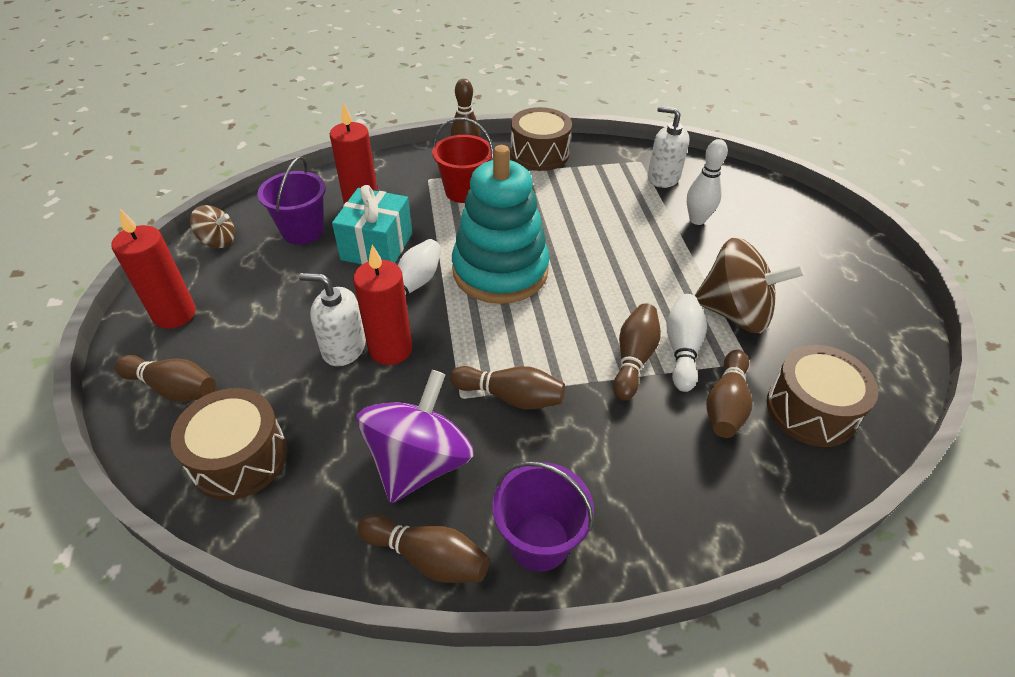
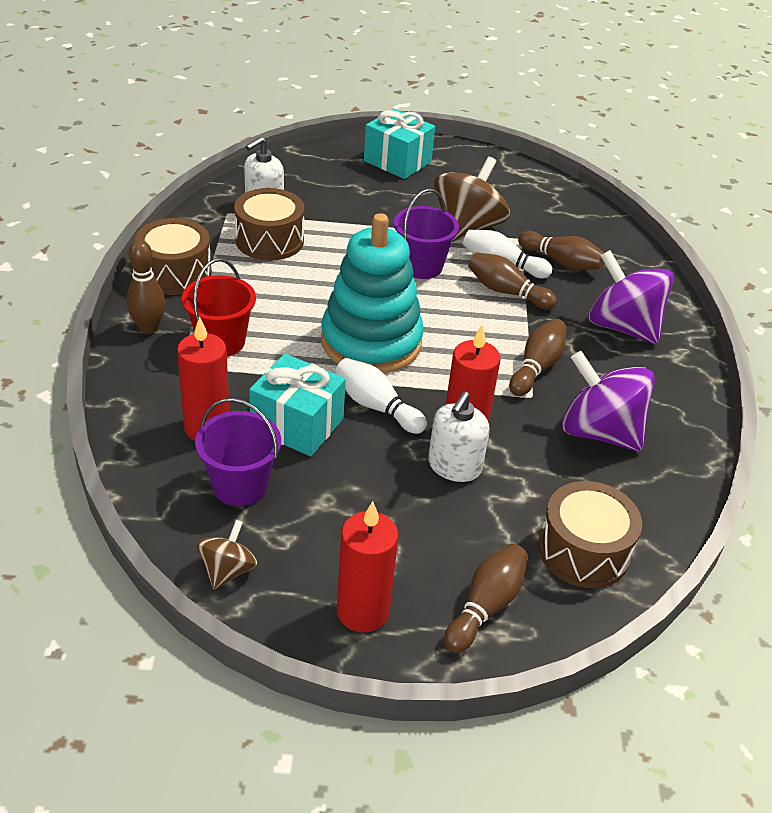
camera: 80 degrees left, 5 degrees down
brown bowling pin [358,514,490,583] -> none
purple bucket [493,461,594,572] -> purple bucket moved to [394,189,459,279]
white bowling pin [687,139,728,225] -> none
brown drum [767,345,879,447] -> brown drum moved to [234,188,304,261]
none -> turquoise gift [364,109,435,179]
none -> purple spinning top [589,250,674,344]

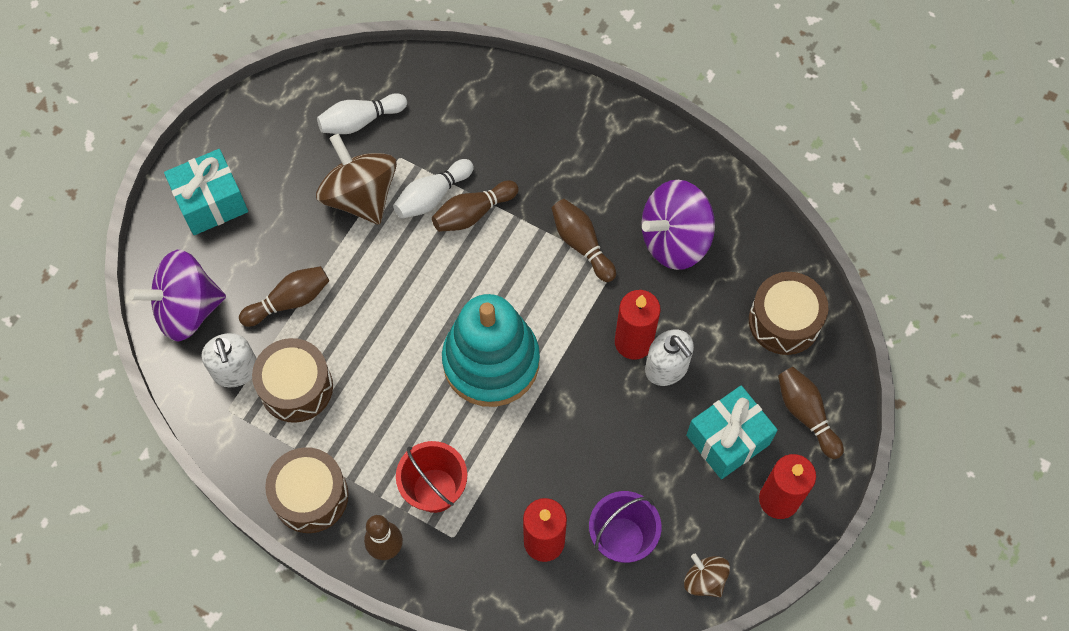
camera: 60 degrees left, 25 degrees up
turquoise gift [249,354,346,456] -> turquoise gift moved to [686,385,778,479]
white bowling pin [335,358,427,434] -> white bowling pin moved to [317,93,407,134]
purple bucket [394,189,459,279] -> none
brown bowling pin [518,231,605,271] -> brown bowling pin moved to [239,266,329,327]
purple spinning top [589,250,674,344] -> purple spinning top moved to [129,250,226,342]

